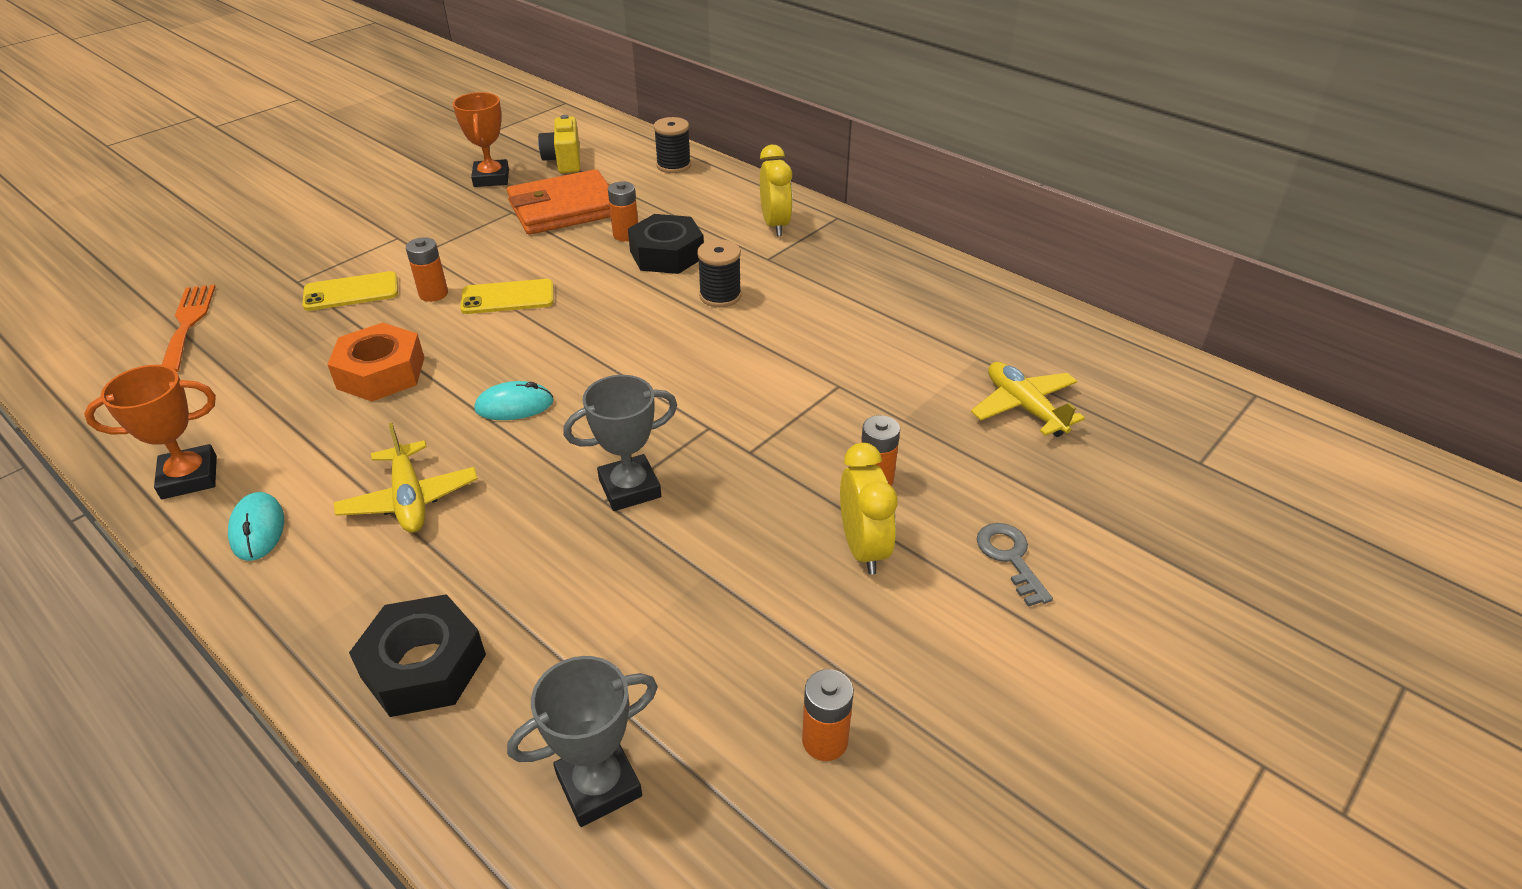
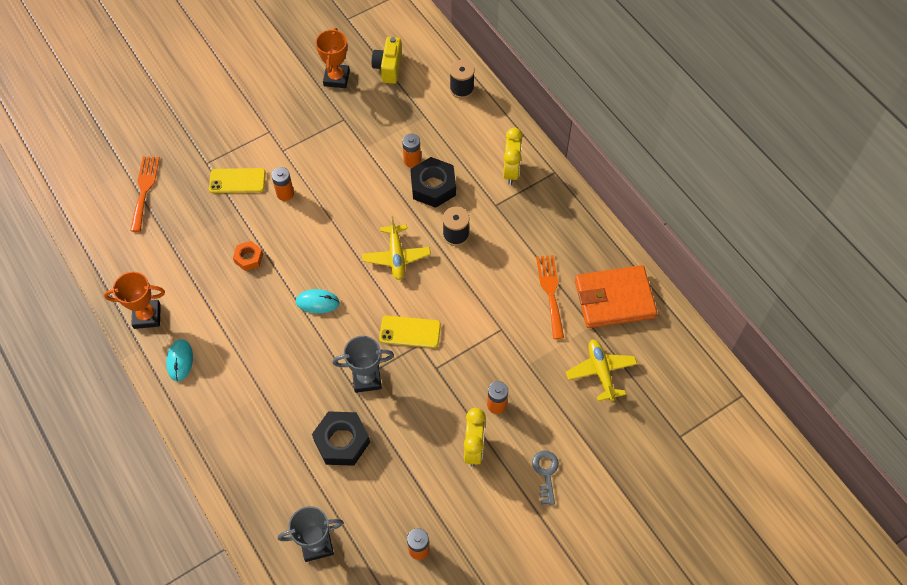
camera: 15 degrees right, 20 degrees up
orange nut [327,323,424,401] -> orange nut [233,241,263,271], size x0.58
yellow plane [334,423,478,533] -> yellow plane moved to [362,216,431,280]
black nut [349,594,486,717] -> black nut moved to [312,411,370,466]
yellow phone [460,279,554,314] -> yellow phone moved to [379,316,441,348]
orange wallet [507,169,611,235] -> orange wallet moved to [575,265,657,328]
none -> orange fork [536,255,564,339]

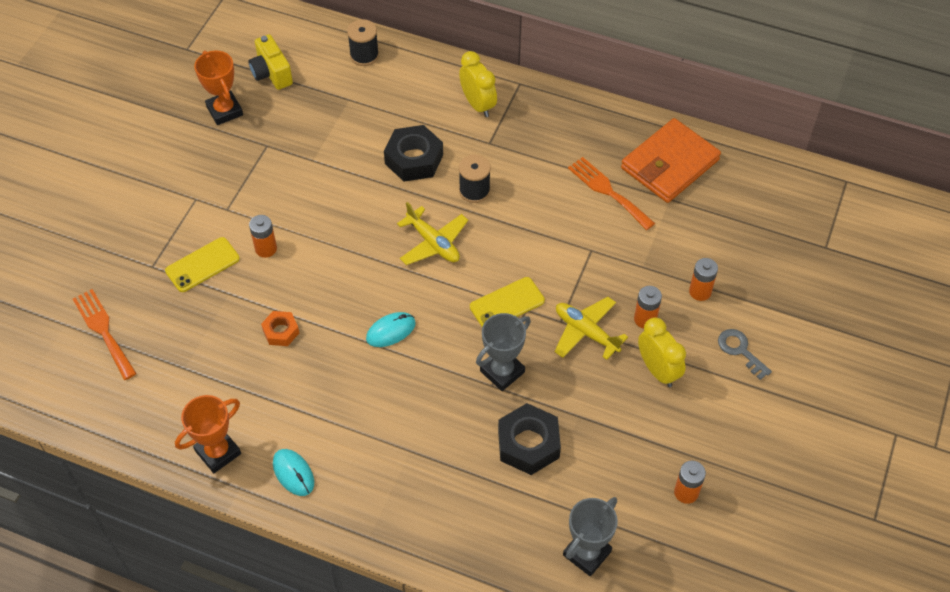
camera: 35 degrees left, 5 degrees down
orange battery [402,133,421,168] -> orange battery moved to [689,258,718,301]
yellow plane [566,339,637,402] -> yellow plane moved to [555,297,628,360]

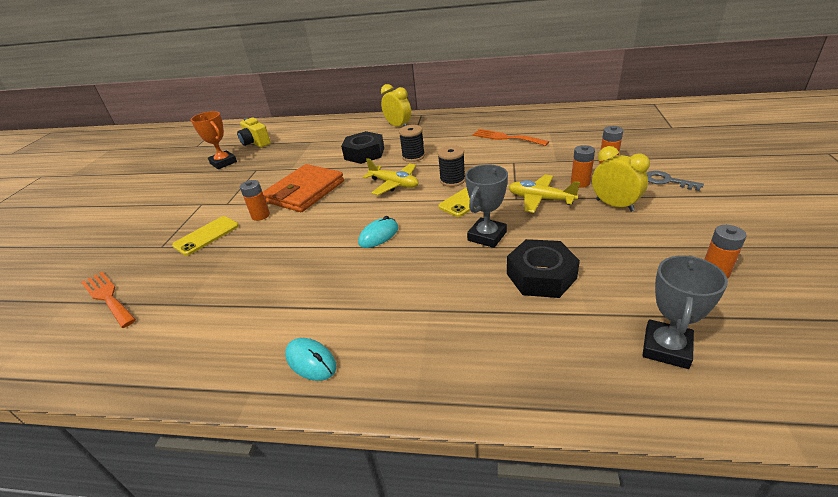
camera: 10 degrees left, 20 degrees down
orange trophy [175,395,241,473] -> none
orange nut [261,311,299,346] -> none
black spool [347,19,379,66] -> black spool moved to [438,145,465,187]
orange wallet [621,118,721,203] -> orange wallet moved to [263,164,344,212]

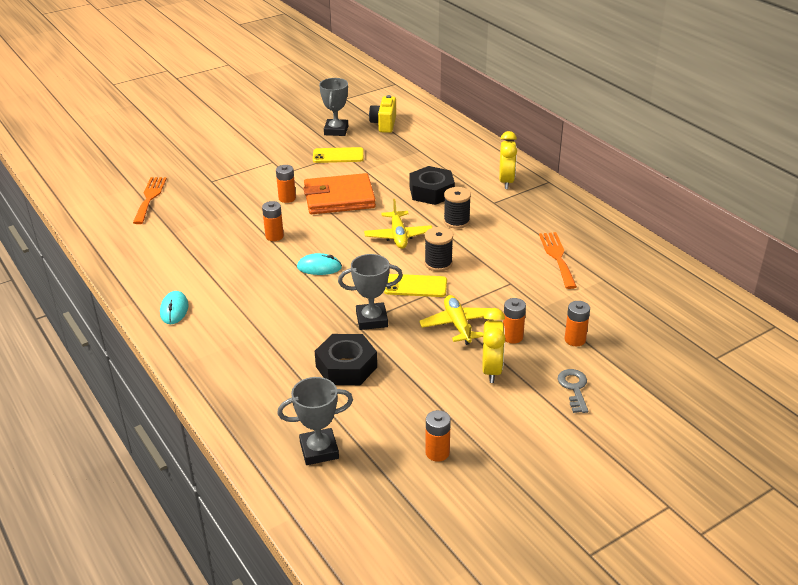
camera: 45 degrees right, 0 degrees up
yellow phone [172,216,239,256] -> yellow phone moved to [313,147,364,163]
orange trophy [191,111,237,169] -> grey trophy [319,78,348,136]
none -> orange battery [262,201,284,241]

